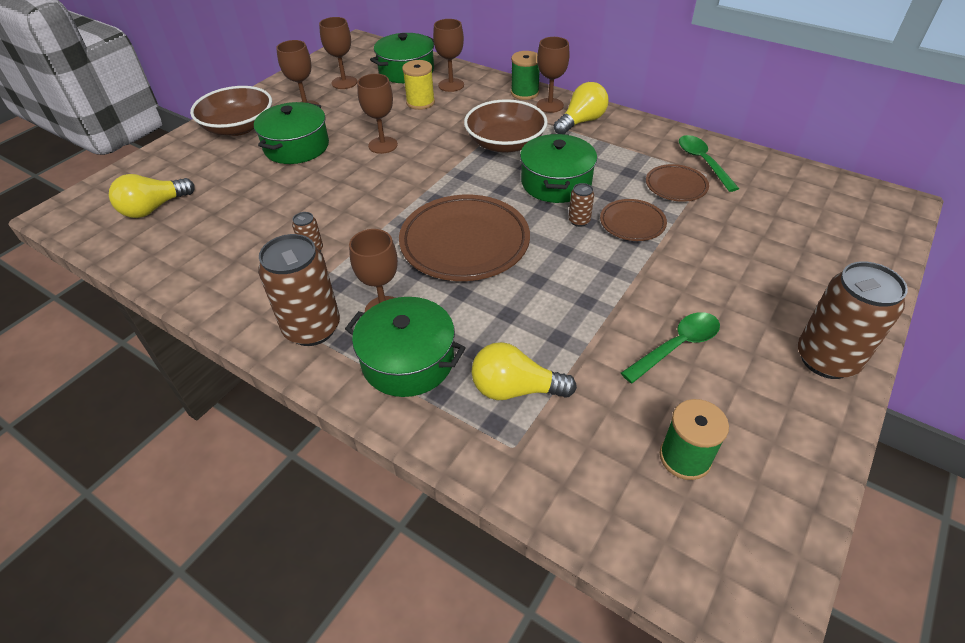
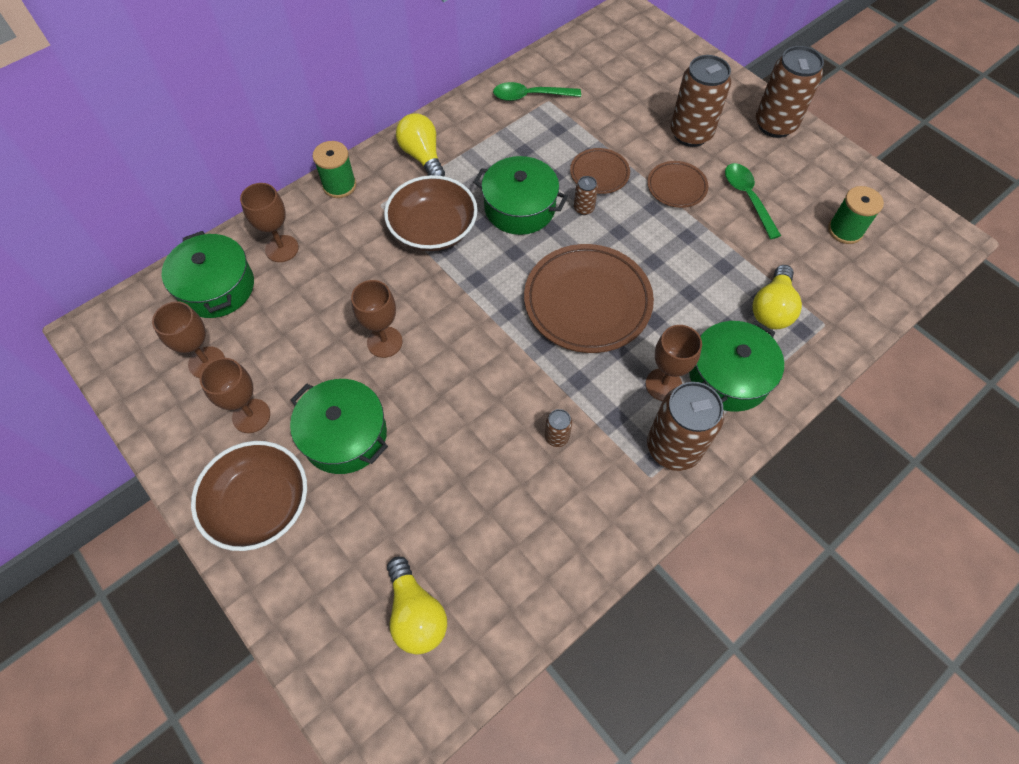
camera: 75 degrees left, 15 degrees up
yellow spool [402,60,435,110] -> none
brown goblet [537,37,570,113] -> none
brown plate [646,164,709,202] -> brown plate moved to [647,161,708,208]
none -> brown can [671,55,731,147]

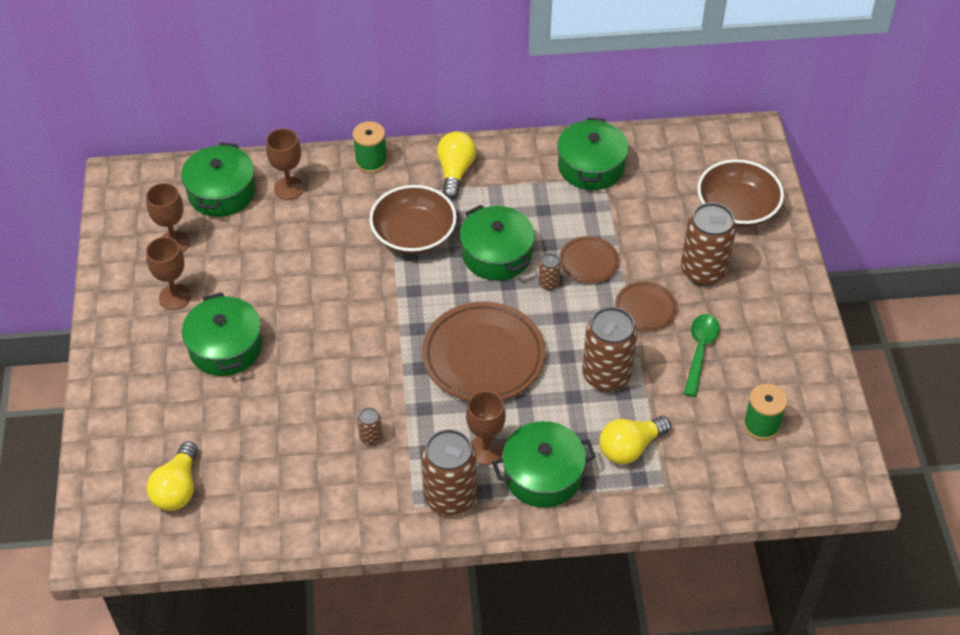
camera: 35 degrees right, 10 degrees down
brown bowl [191,441,307,551] -> brown bowl moved to [697,159,784,227]
brown goblet [351,280,403,358] -> none
green spoon [493,82,581,101] -> green pot [557,117,629,190]
brown can [756,46,824,138] -> brown can moved to [582,307,637,392]

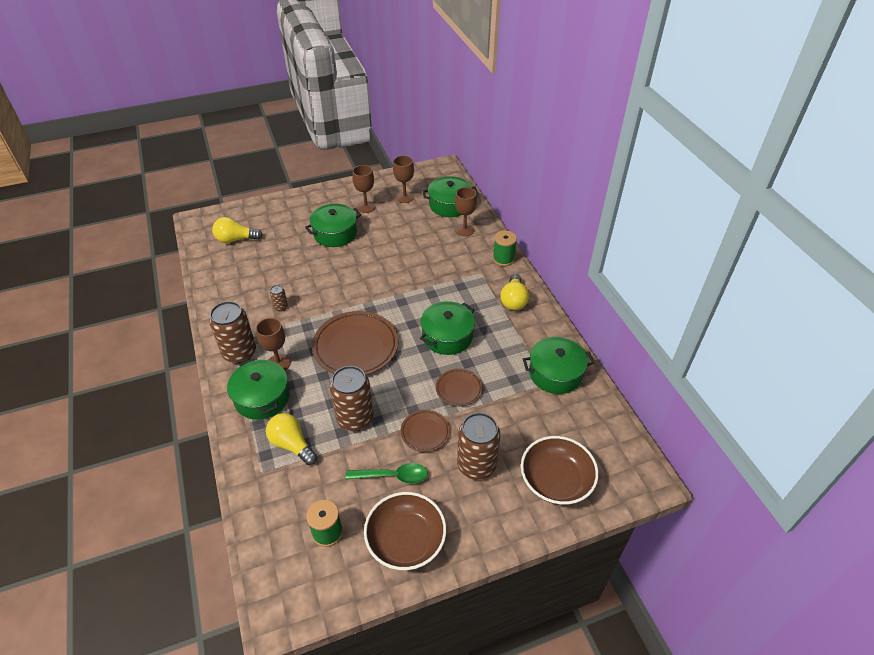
camera: 75 degrees right, 5 degrees down
brown bowl [369,185,457,254] -> brown bowl moved to [364,492,446,570]
yellow light bulb [437,131,476,199] -> yellow light bulb turned 105 degrees clockwise [500,274,529,310]
brown can [539,253,561,290] -> none

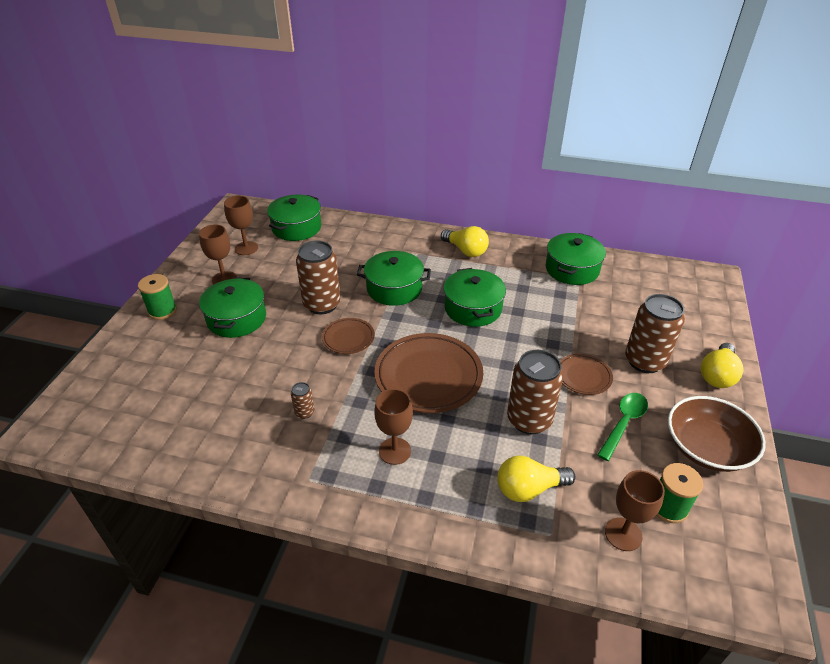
camera: 55 degrees left, 5 degrees down
brown can [209,301,256,364] -> brown can moved to [296,241,341,314]
yellow light bulb [212,217,263,243] -> yellow light bulb moved to [701,343,743,388]
green pot [227,358,290,420] -> green pot moved to [357,251,431,306]
brown plate [436,369,483,407] -> brown plate moved to [322,318,375,354]
brown goblet [455,187,477,236] -> brown goblet moved to [605,470,665,551]
green spool [493,230,517,266] -> green spool moved to [138,274,177,320]
brown bowl [521,436,599,505] -> none

